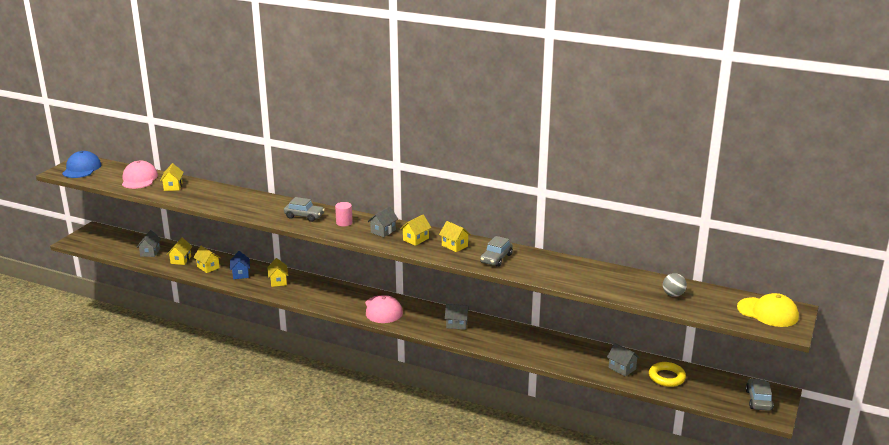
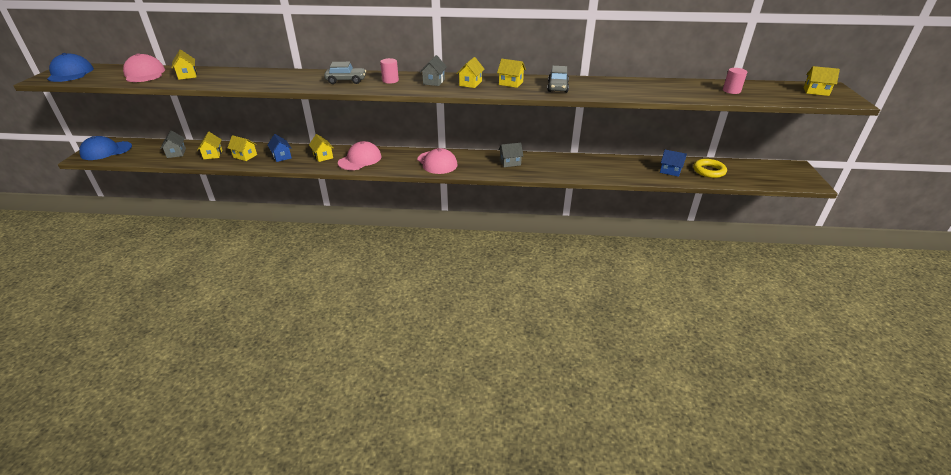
camera: 20 degrees left, 10 degrees up
grey house [607,343,640,377] -> blue house [660,150,687,177]
grey ball [663,273,687,297] -> pink cylinder [723,68,747,94]
yellow cap [737,293,799,327] -> yellow house [803,66,840,96]
grey car [745,378,774,411] -> none
none -> blue cap [79,136,132,160]
none -> pink cap [338,141,382,170]

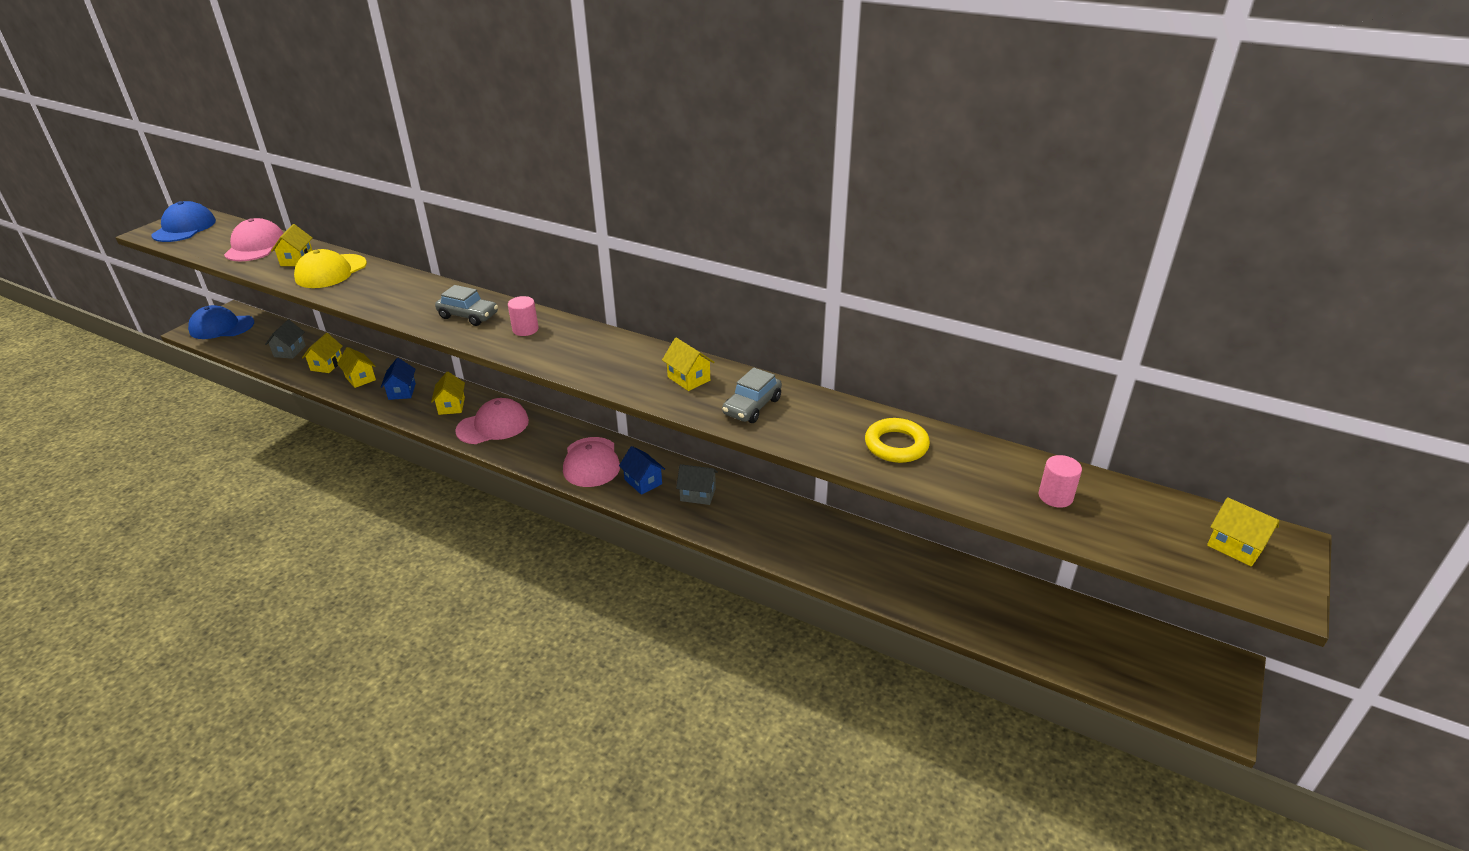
camera: 25 degrees right, 0 degrees up
grey house [420,55,447,86] -> none
yellow house [456,57,485,88] -> none
blue house [660,150,687,177] -> blue house moved to [619,446,665,495]
yellow ring [693,159,727,178] -> yellow ring moved to [865,418,930,463]
none -> yellow cap [294,249,367,288]

